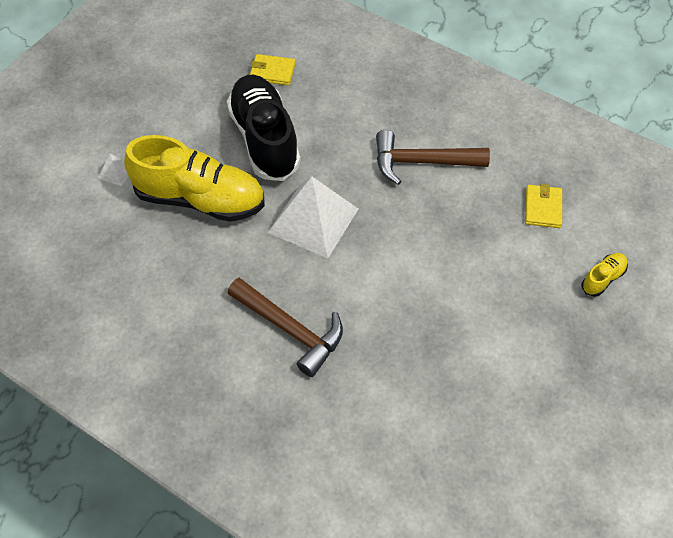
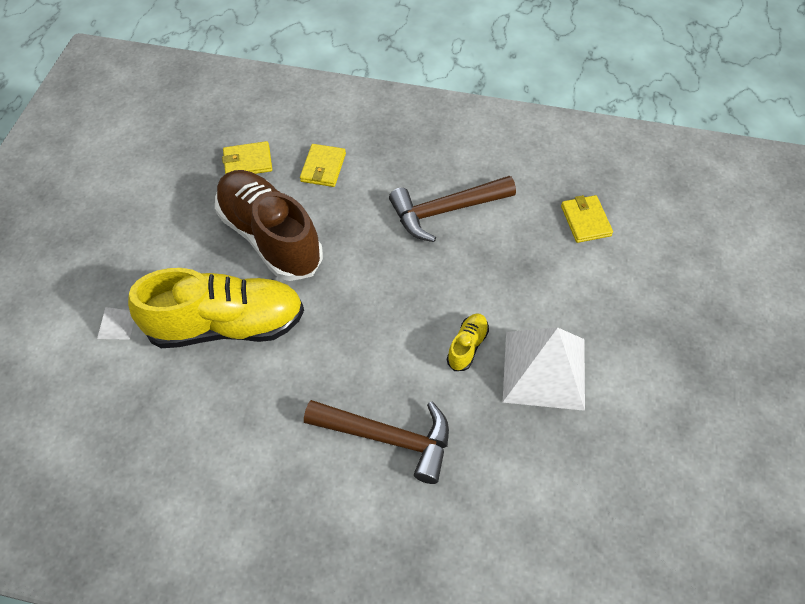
camera: 20 degrees left, 0 degrees up
black shoe [227,74,301,181] -> brown shoe [215,170,323,281]
white pyramid [268,176,358,259] -> white pyramid moved to [503,328,585,411]
yellow shoe [581,253,628,297] -> yellow shoe moved to [447,313,489,371]
none -> yellow wallet [300,144,346,187]

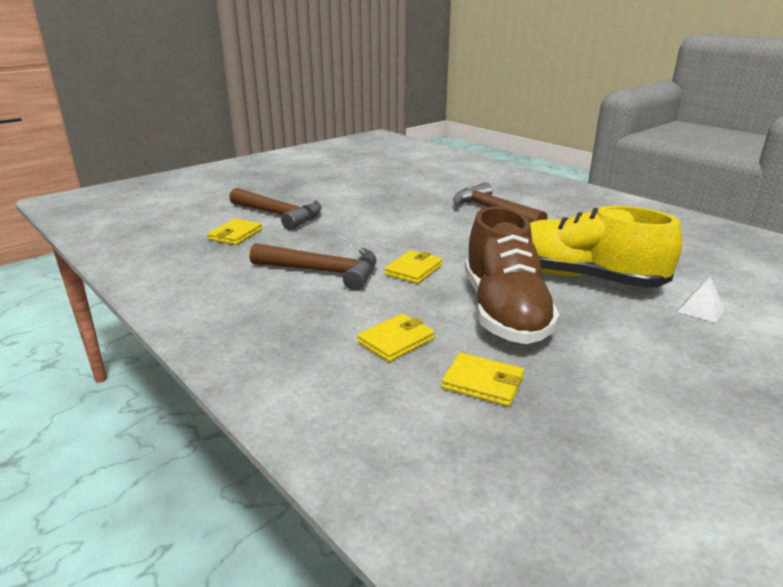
camera: 145 degrees left, 30 degrees down
yellow shoe [447,313,489,371] -> none
white pyramid [503,328,585,411] -> none
none -> brown hammer [229,188,322,230]
none -> yellow wallet [384,250,442,284]

